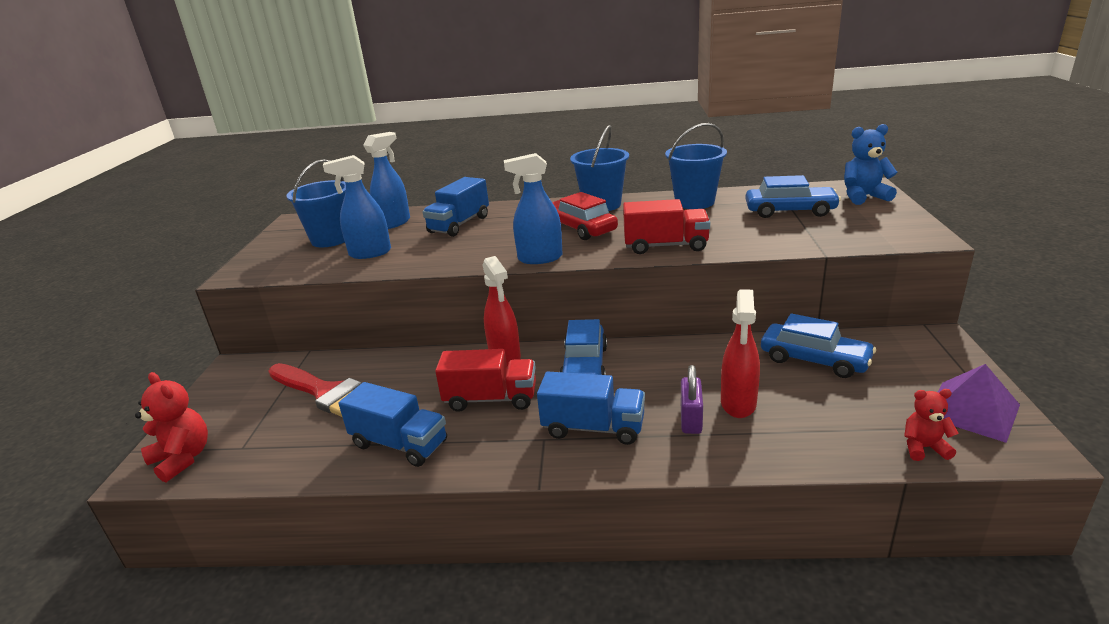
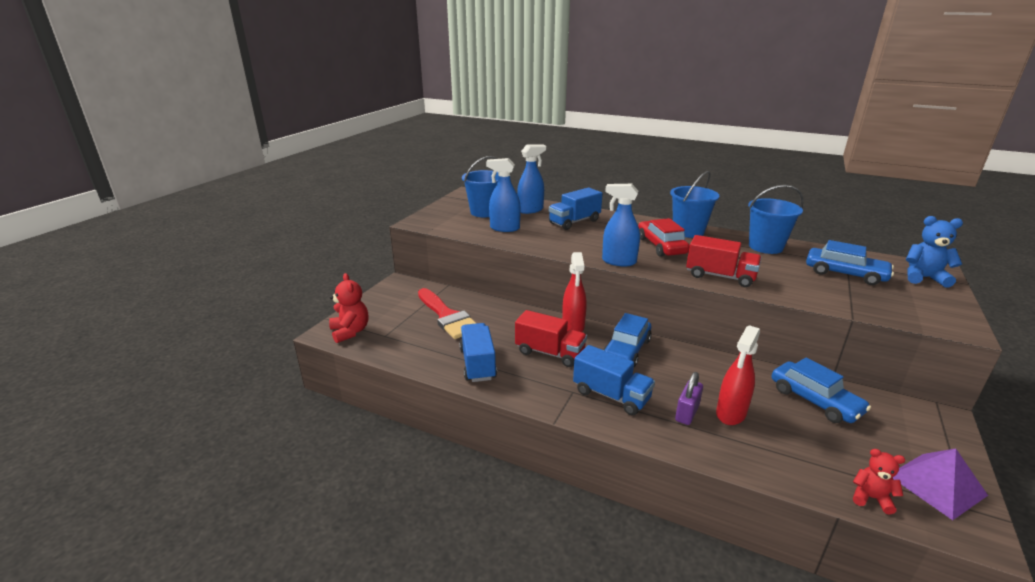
camera: 20 degrees right, 0 degrees up
blue truck [339,382,447,467] -> blue truck turned 150 degrees counterclockwise [459,323,497,382]

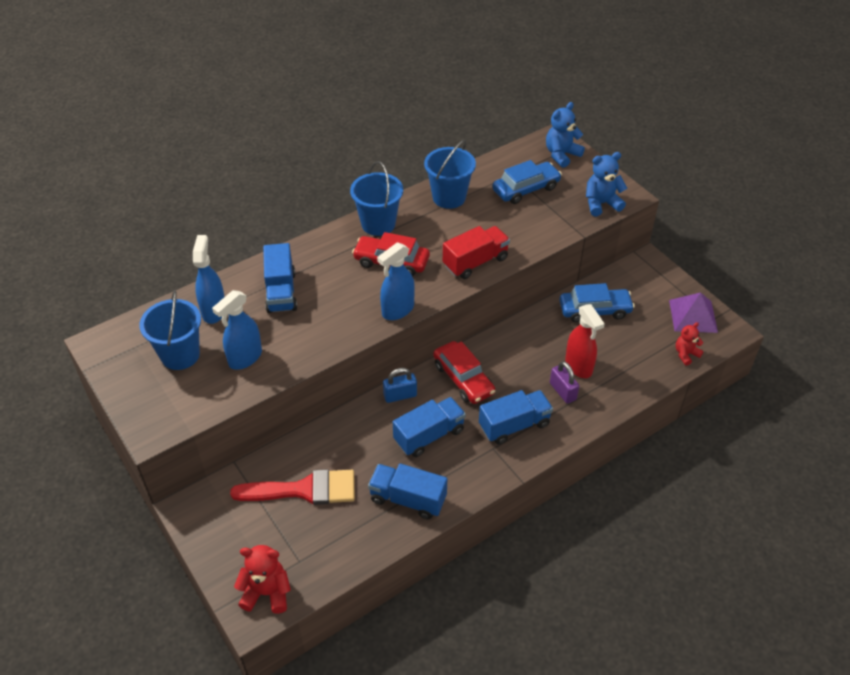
camera: 60 degrees left, 20 degrees up
red truck [515,310,587,367] -> blue truck [393,397,466,457]
red spray bottle [562,252,587,332] -> blue padlock [383,368,417,403]
blue car [603,313,652,367] -> red car [433,341,495,404]
none -> blue teddy bear [586,152,627,216]

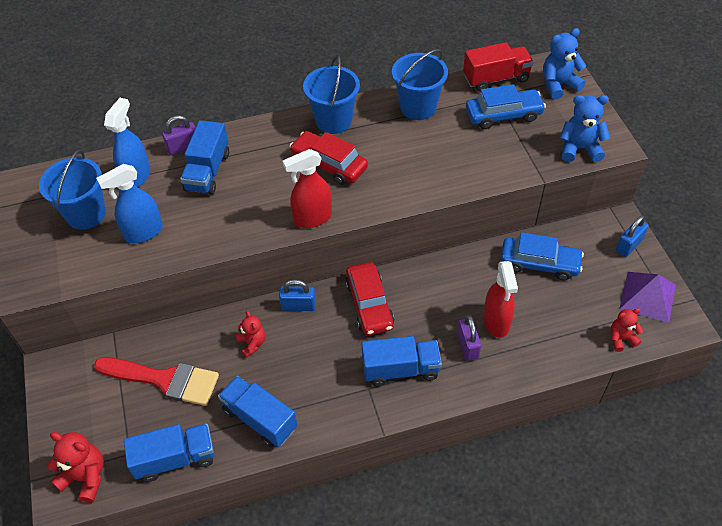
camera: 20 degrees right, 5 degrees up
blue spray bottle [377,242,415,320] -> red spray bottle [282,149,332,228]
blue truck [393,397,466,457] -> blue truck moved to [124,424,214,482]
red truck [443,226,510,279] -> red truck moved to [463,42,534,92]
none -> purple padlock [162,115,196,155]
none -> red teddy bear [236,311,265,358]
none -> blue padlock [616,216,649,257]

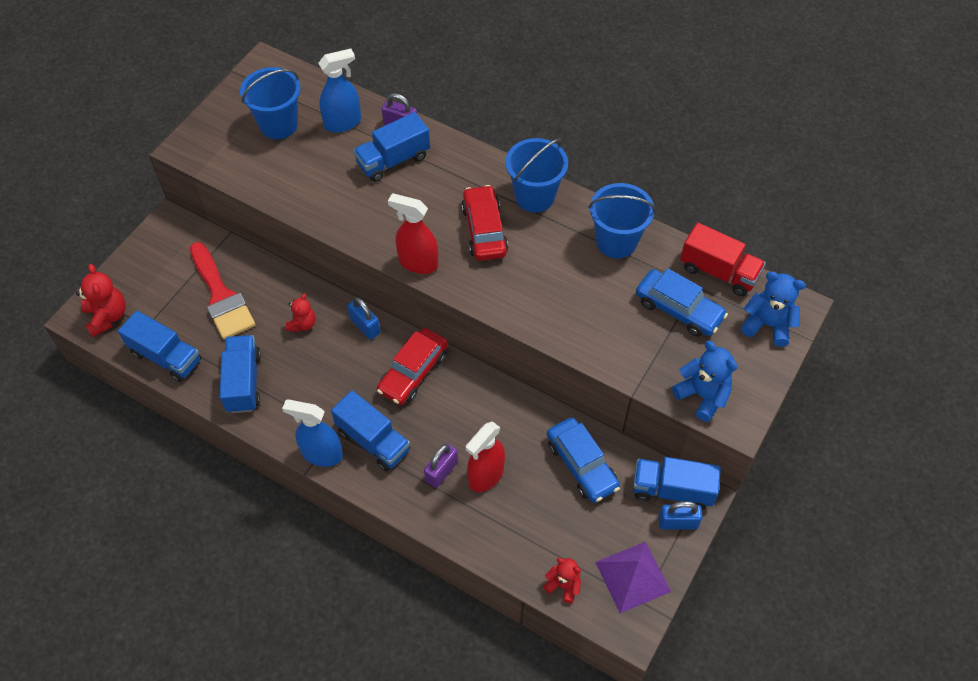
camera: 45 degrees right, 5 degrees up
blue spray bottle [96,164,163,243] -> blue spray bottle moved to [282,399,343,467]
none -> blue truck [633,457,721,510]

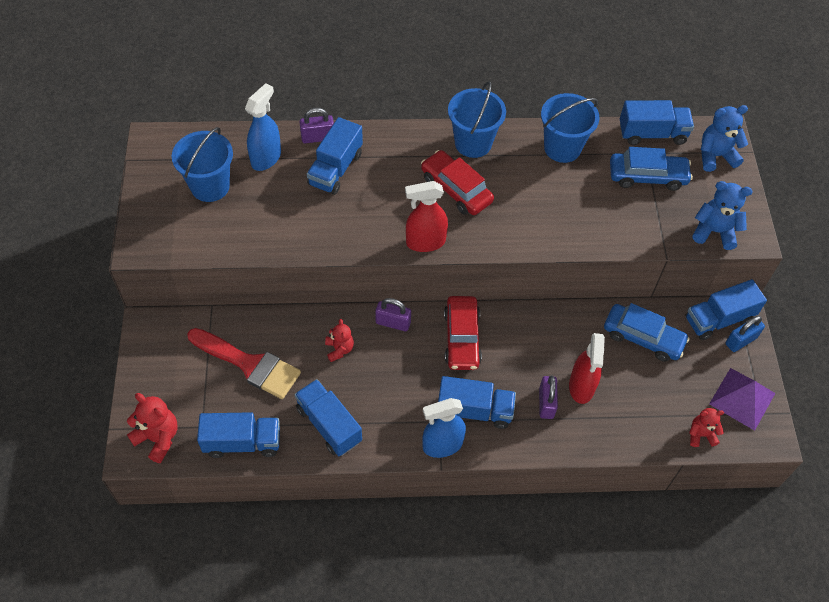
camera: 35 degrees left, 0 degrees up
blue padlock [347,297,381,340] -> purple padlock [375,298,411,331]
red truck [680,222,766,296] -> blue truck [620,100,694,145]

